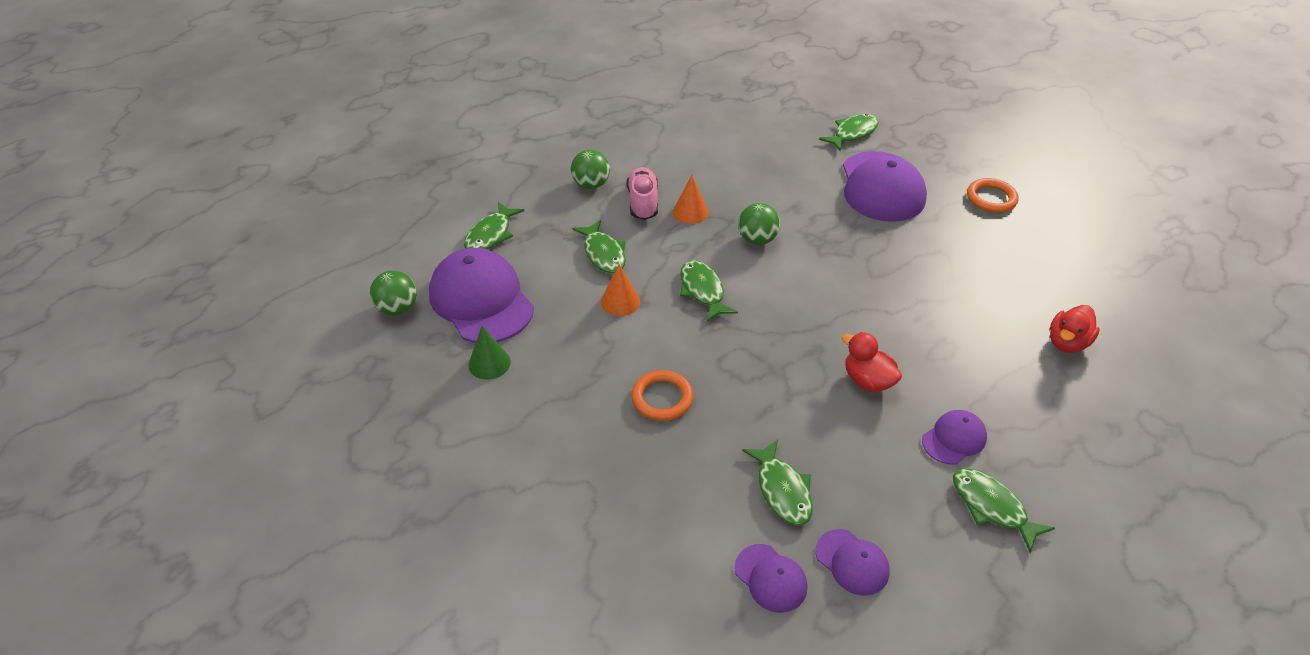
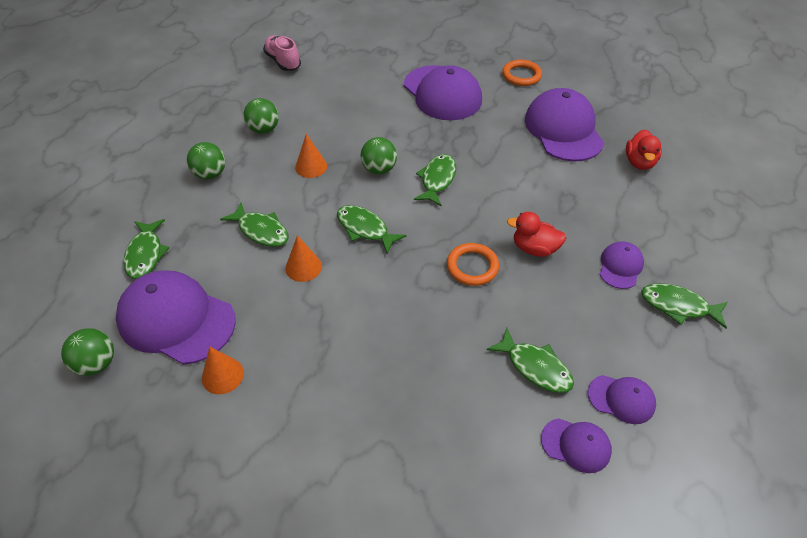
camera: 30 degrees left, 5 degrees up
green cone [469,326,511,379] -> orange cone [202,347,244,394]
pink shoe [627,167,658,220] -> pink shoe moved to [263,35,301,71]
orange ring [631,370,694,421] -> orange ring moved to [447,243,499,286]
green fish [819,114,879,151] -> green fish moved to [414,154,456,206]
none -> green ball [243,98,279,134]
none -> purple cap [525,88,604,162]

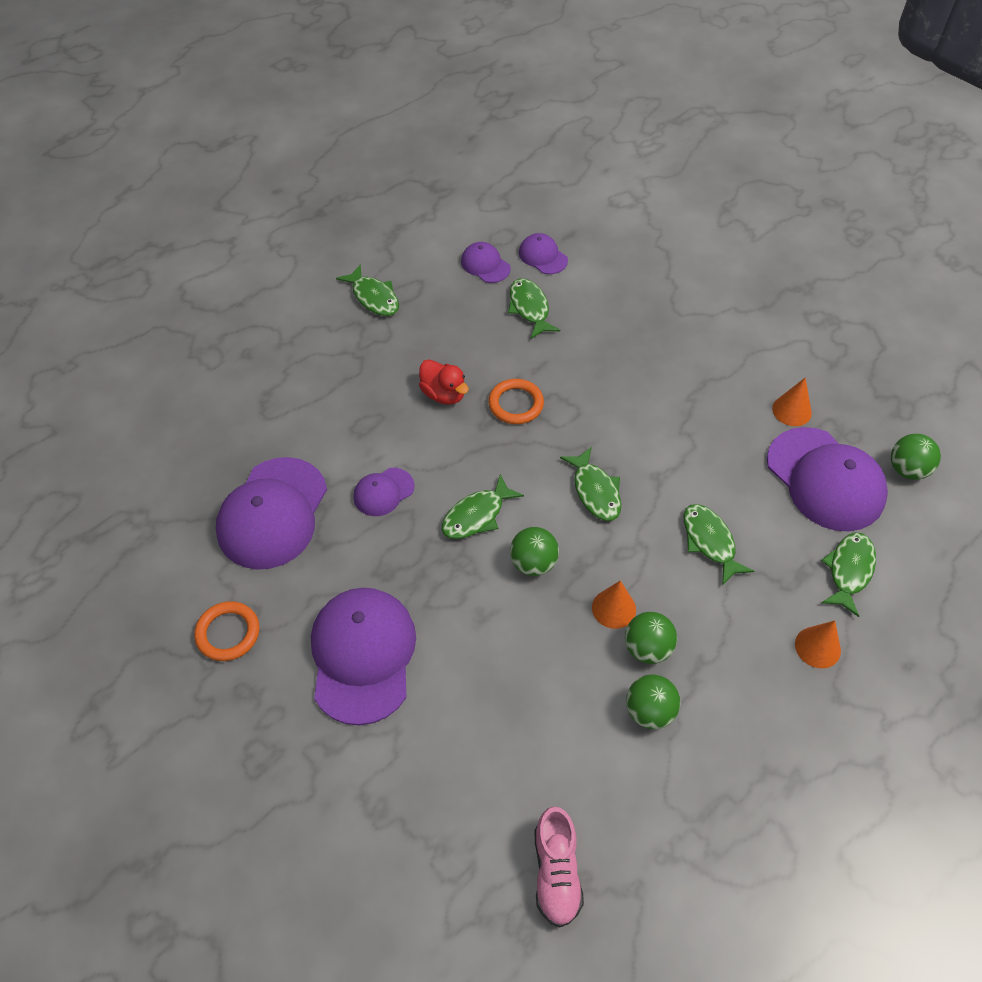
camera: 150 degrees left, 5 degrees up
green ball [187,142,225,180] -> green ball moved to [625,612,677,664]
orange cone [285,235,322,282] -> orange cone moved to [795,621,841,668]
purple cap [599,242,644,289] -> purple cap moved to [353,468,414,516]
red duck [626,130,662,170] -> none

